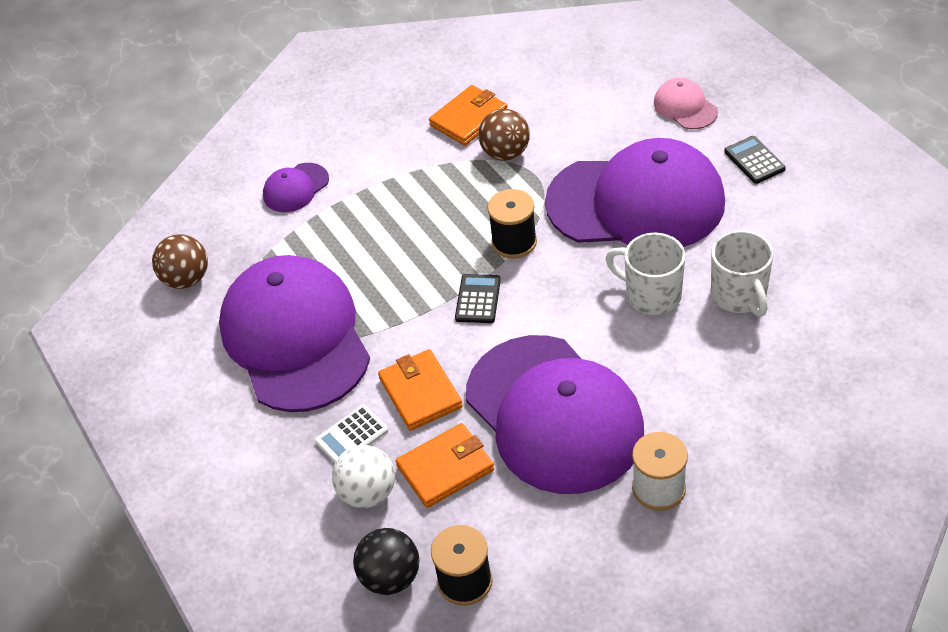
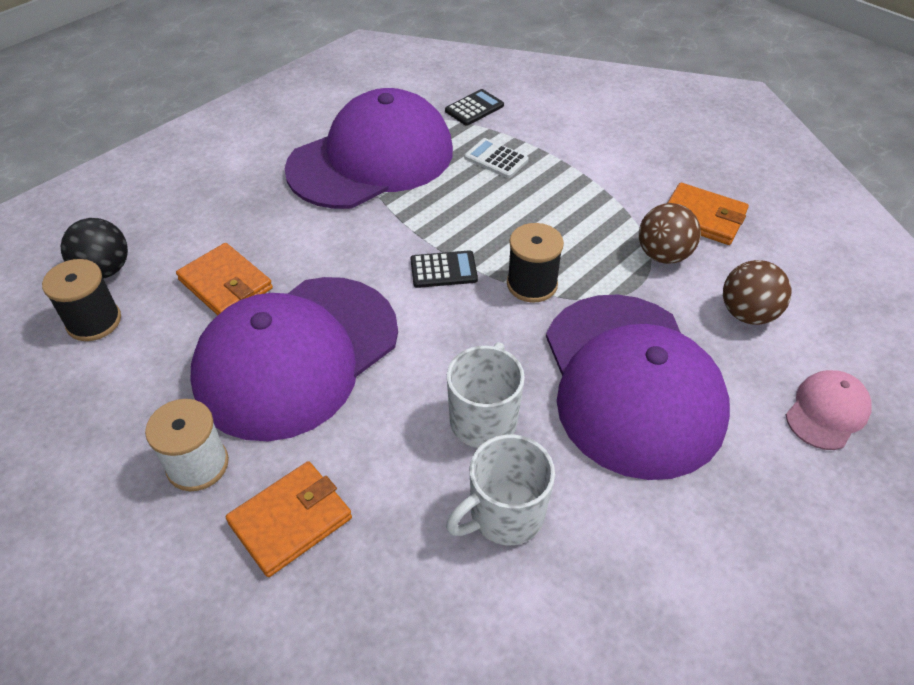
camera: 70 degrees right, 0 degrees up
brown ball [152,234,208,289] -> brown ball moved to [723,260,792,325]
purple cap [263,163,329,212] -> none
white calculator [315,405,388,463] -> white calculator moved to [464,138,529,178]
white ball [332,445,395,508] -> none
orange wallet [378,349,463,431] -> orange wallet moved to [226,461,352,577]
black calculator [724,136,786,184] -> black calculator moved to [445,89,504,126]

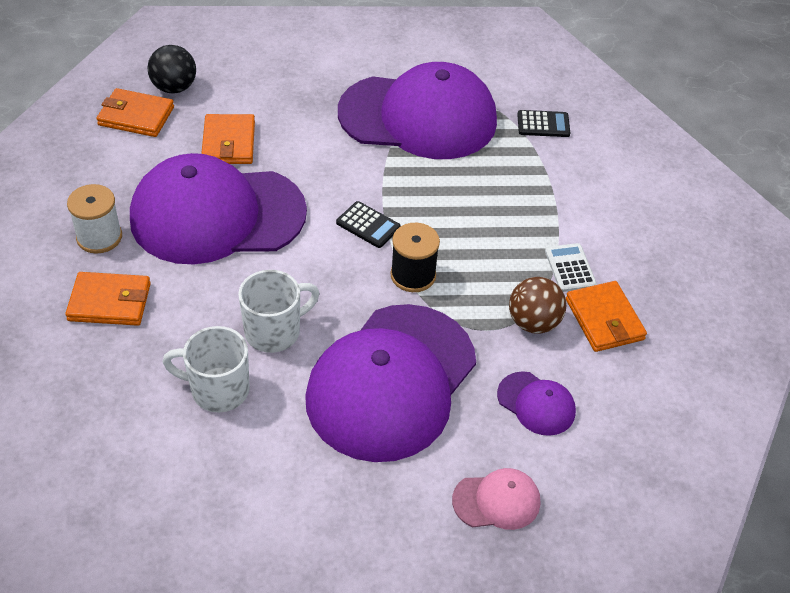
camera: 40 degrees right, 0 degrees up
black spool [42,259,121,341] -> orange wallet [96,88,174,137]
white calculator [464,138,529,178] -> white calculator moved to [545,243,597,292]
brown ball [723,260,792,325] -> purple cap [497,371,576,436]

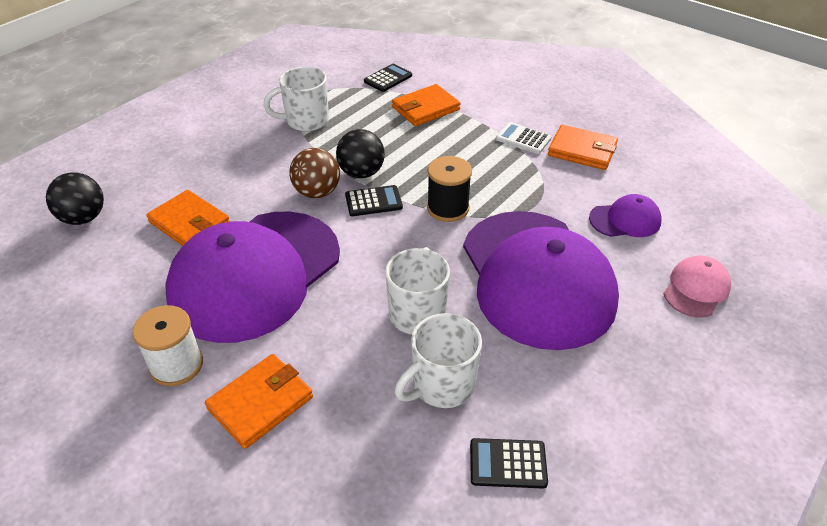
camera: 45 degrees left, 5 degrees down
orange wallet [96,88,174,137] -> orange wallet moved to [392,84,461,126]
purple cap [338,62,497,159] -> white mug [263,67,329,132]
brown ball [509,277,566,334] -> brown ball moved to [289,148,340,198]
none -> black ball [336,129,385,178]
none -> black calculator [470,438,548,489]

